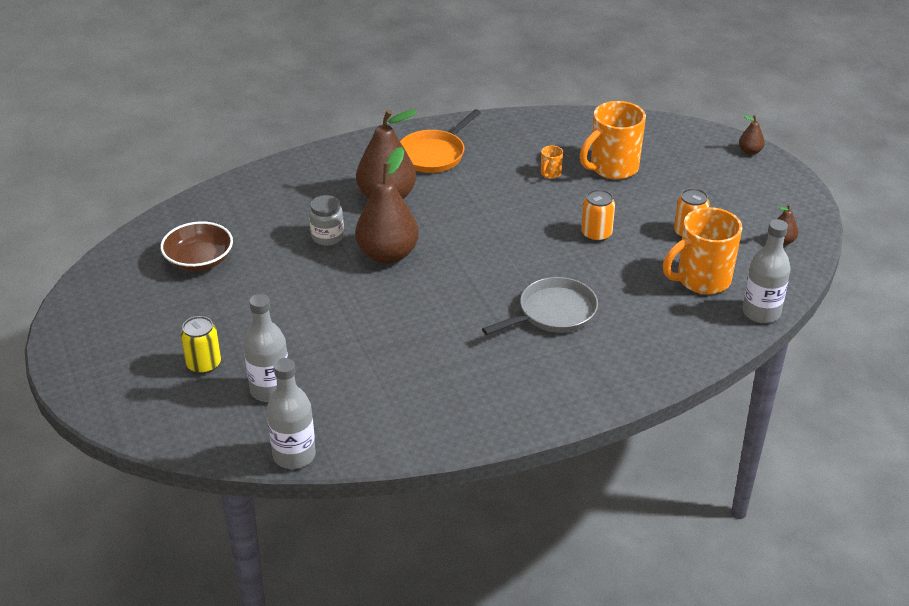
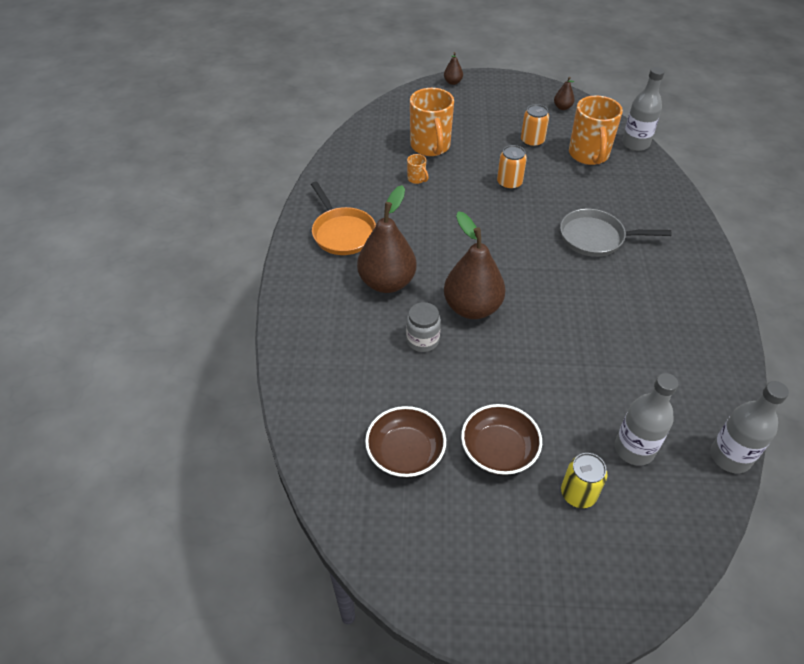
camera: 65 degrees left, 10 degrees up
grey pan [482,277,598,335] -> grey pan turned 75 degrees counterclockwise [560,209,672,257]
none -> brown bowl [461,404,542,475]

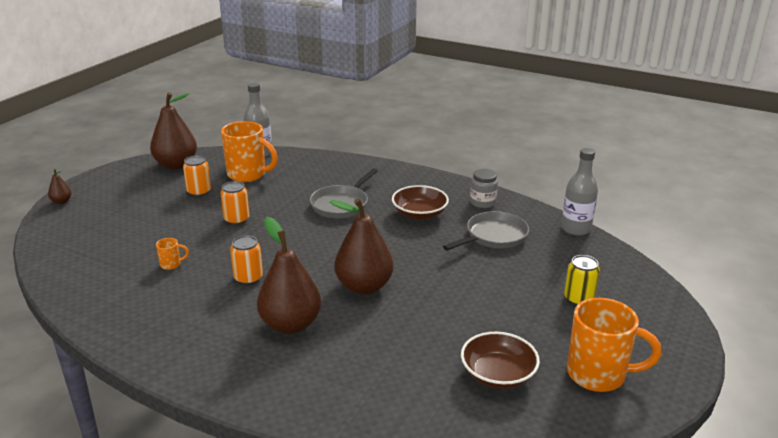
camera: 65 degrees left, 20 degrees down
orange pan [311,181,376,255] -> none
grey jar [406,302,441,352] -> grey jar moved to [470,169,498,208]
orange mug [410,88,454,156] -> orange mug moved to [567,298,662,392]
brown bowl [461,404,542,475] -> brown bowl moved to [392,185,449,220]
brown pear [554,77,575,110] -> brown pear [150,92,197,169], size x2.26
grey bottle [615,373,678,466] -> none
none -> orange can [230,235,263,285]
none -> grey pan [443,211,529,251]

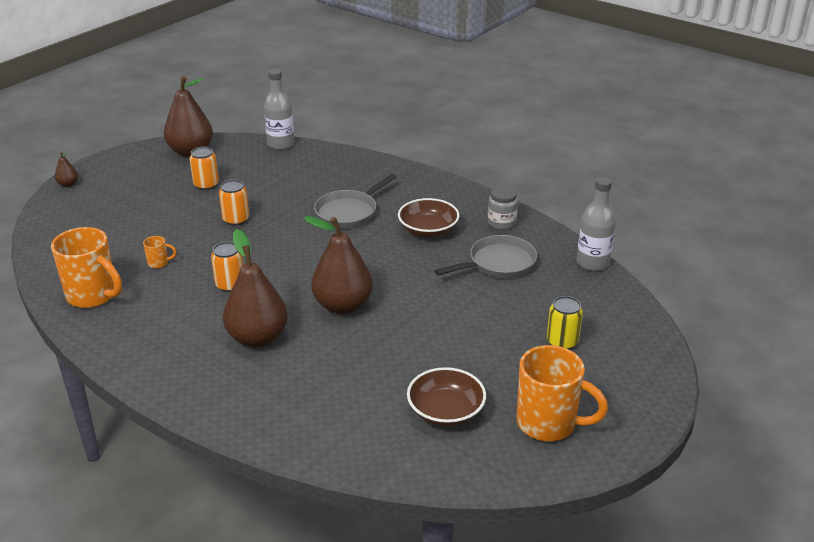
camera: 10 degrees right, 5 degrees up
orange mug [221,121,278,182] -> orange mug moved to [51,227,122,308]

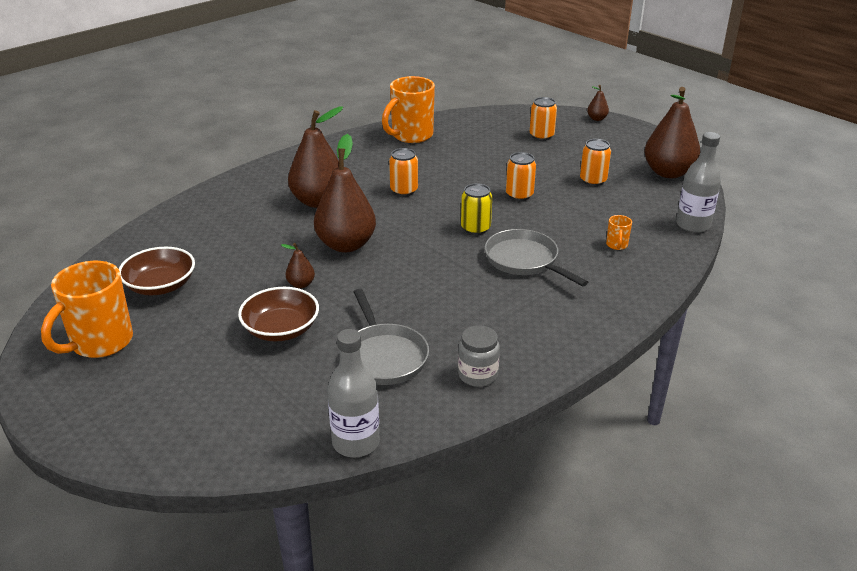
camera: 100 degrees right, 0 degrees up
orange mug [143,236,177,268] -> orange mug moved to [606,215,632,250]
brown bowl [398,198,459,237] -> brown bowl moved to [238,287,319,341]
yellow can [547,296,583,349] -> yellow can moved to [461,183,492,235]
none -> brown pear [281,243,315,288]
none -> orange can [530,97,557,140]

